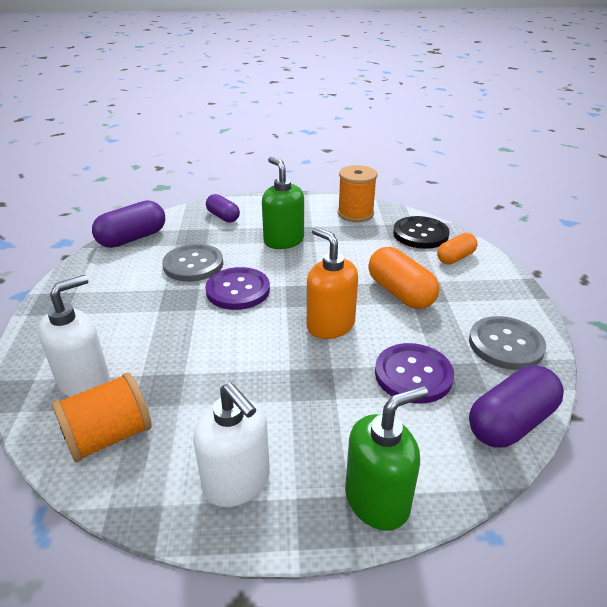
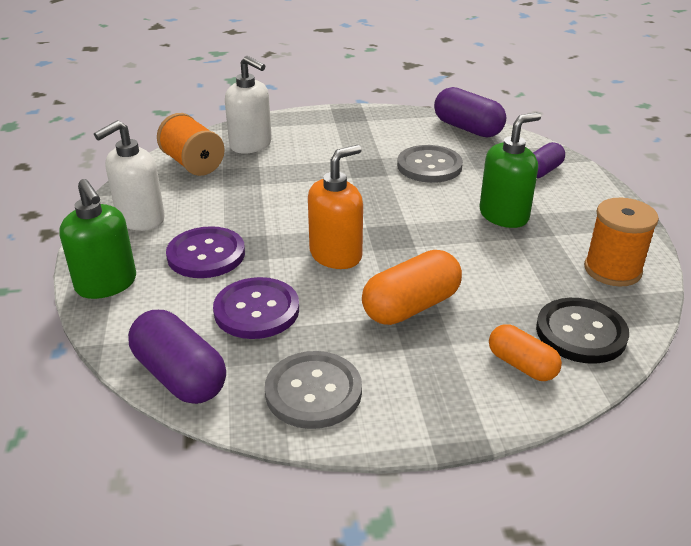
camera: 85 degrees right, 0 degrees up
purple button [205,267,270,310] -> purple button moved to [166,226,245,278]

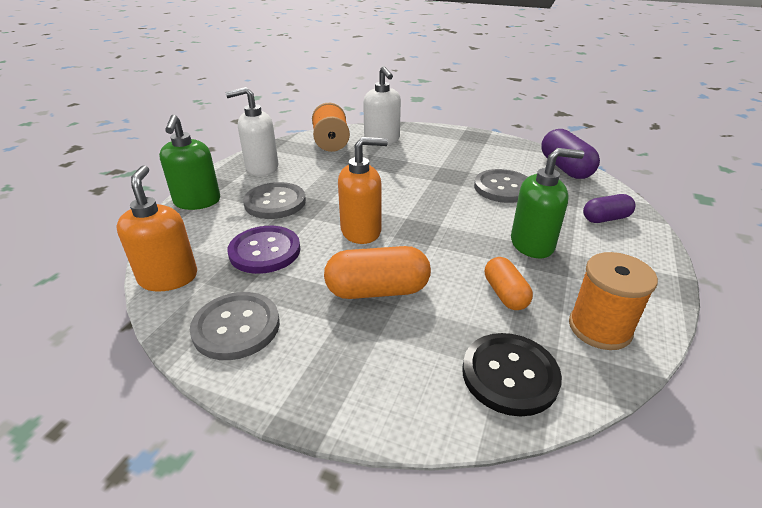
camera: 30 degrees right, 0 degrees up
purple capsule [128,310,226,404] -> orange soap dispenser [116,165,197,292]
purple button [166,226,245,278] -> grey button [243,182,306,219]
orange capsule [489,324,562,381] -> orange capsule moved to [485,257,533,310]

